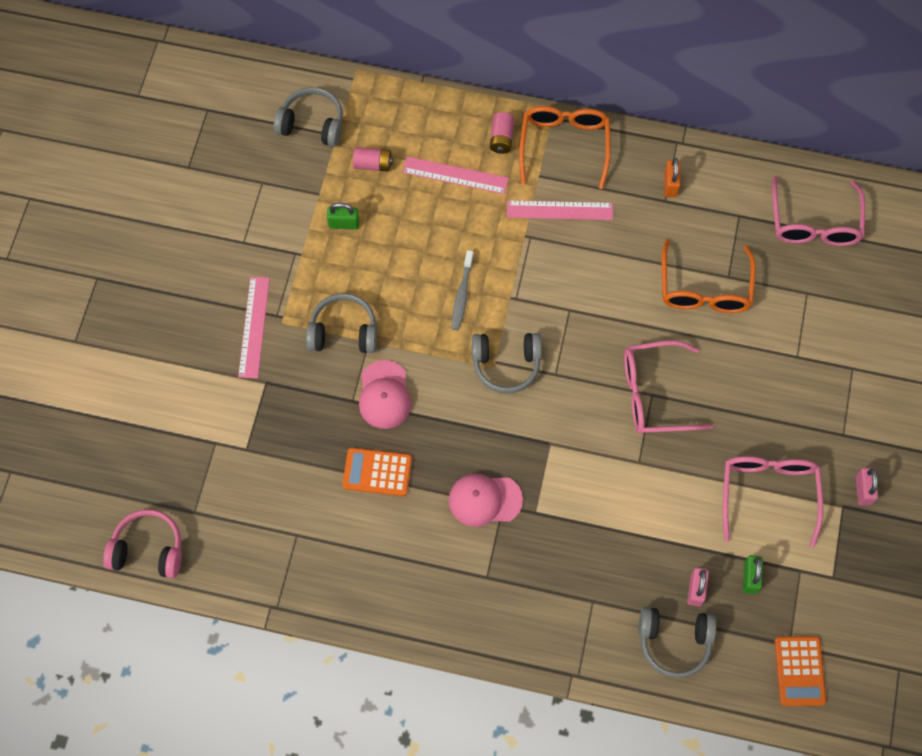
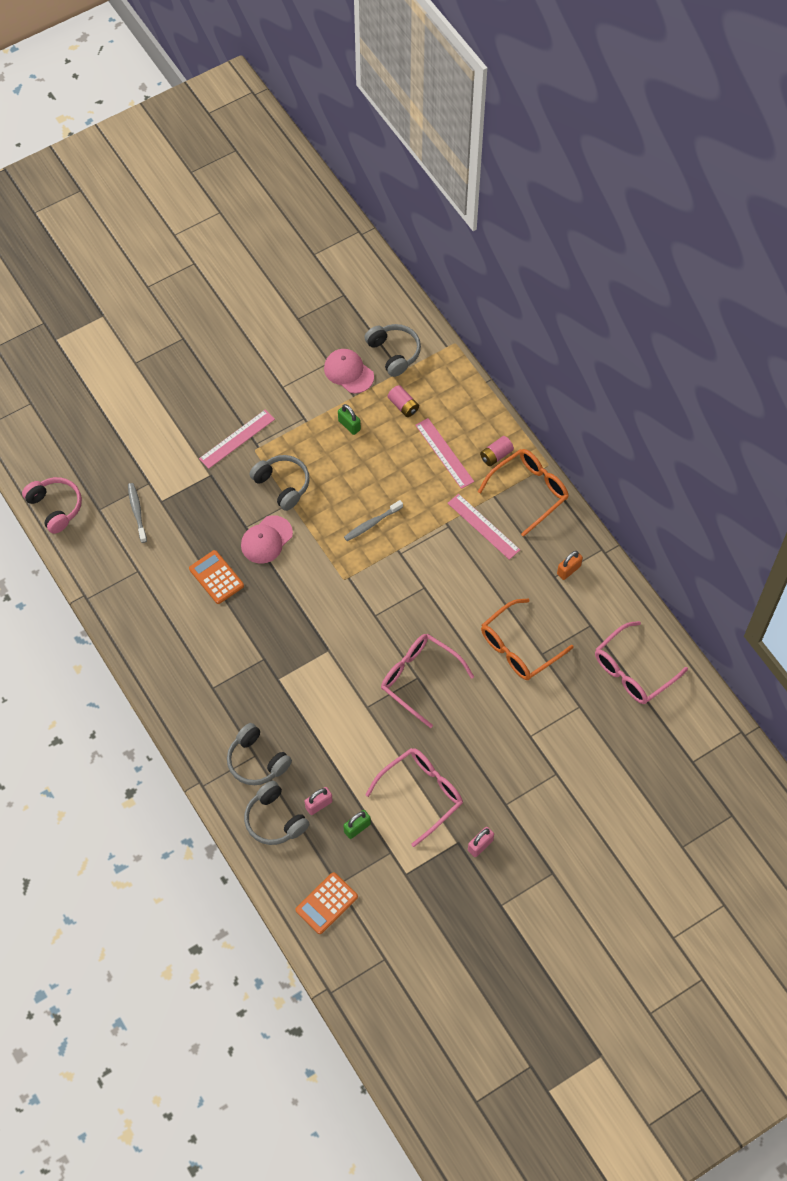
camera: 45 degrees right, 5 degrees down
pink cap [449,474,523,527] -> pink cap moved to [324,349,374,394]
grey headphones [472,333,542,394] -> grey headphones moved to [227,723,292,785]
none -> grey toothbrush [128,483,147,543]

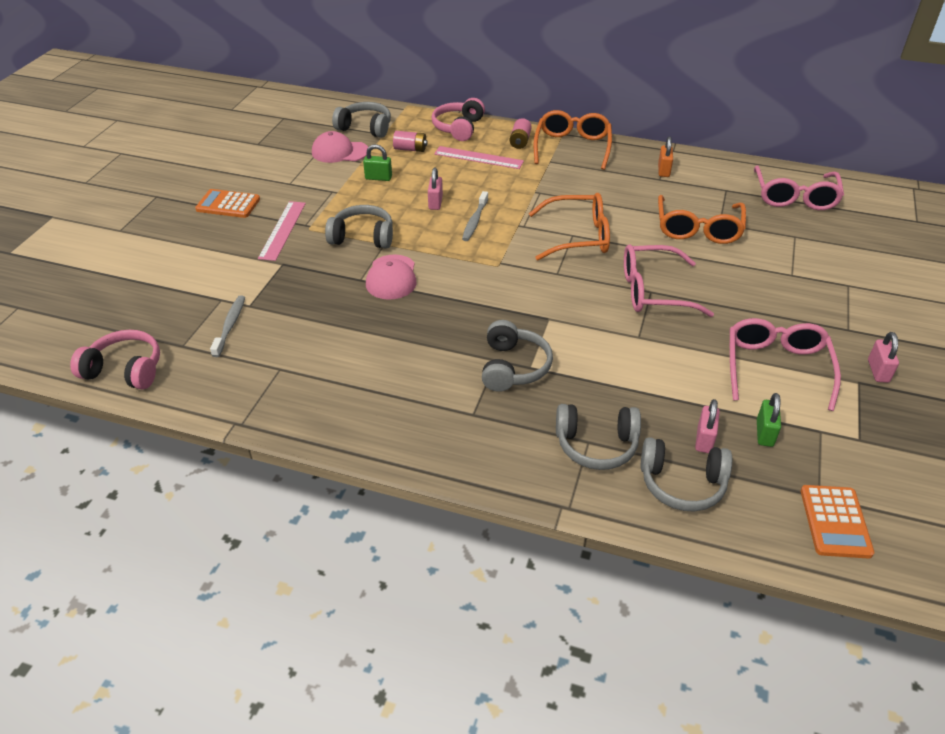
camera: 40 degrees left, 20 degrees down
grey toothbrush [128,483,147,543] -> grey toothbrush turned 60 degrees clockwise [210,295,245,357]
orange calculator [189,550,244,604] -> orange calculator moved to [195,189,260,218]
pink ruler [448,494,520,560] -> none
none -> pink padlock [428,168,443,210]
none -> pink headphones [431,98,485,141]
none -> grey headphones [482,320,553,392]
none -> orange glasses [529,193,610,260]

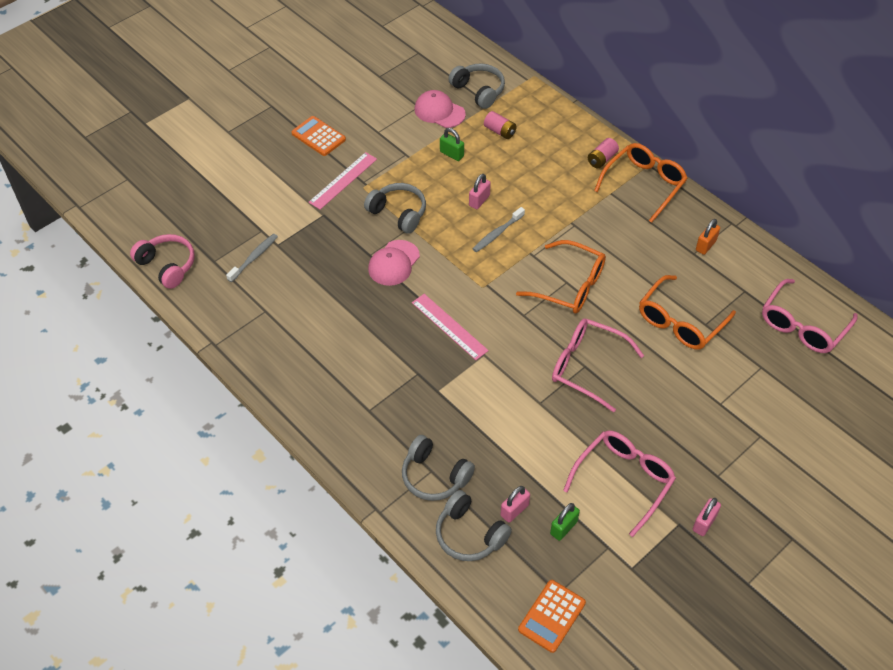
camera: 30 degrees right, 10 degrees up
pink headphones [431,98,485,141] -> none
pink ruler [434,146,524,169] -> pink ruler moved to [412,294,489,360]
grey headphones [482,320,553,392] -> none

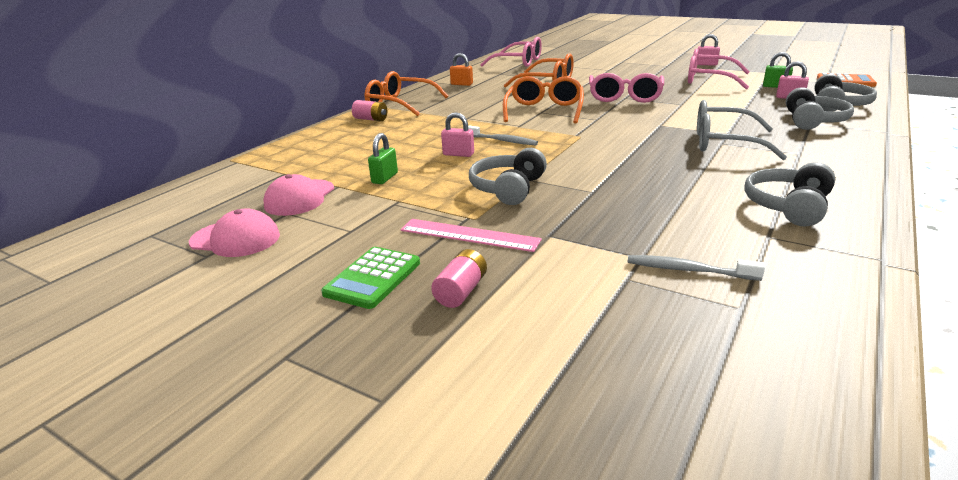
camera: 105 degrees left, 25 degrees down
pink headphones [130,234,195,289] -> none
orange calculator [291,116,346,156] -> green calculator [321,247,420,309]
pink cap [368,240,420,286] -> pink cap moved to [189,209,280,257]
pink ruler [412,294,489,360] -> none
grey headphones [448,63,505,109] -> grey headphones moved to [744,162,835,227]
pink battery [484,111,517,139] -> pink battery moved to [431,249,487,308]
none -> grey glasses [697,100,787,160]

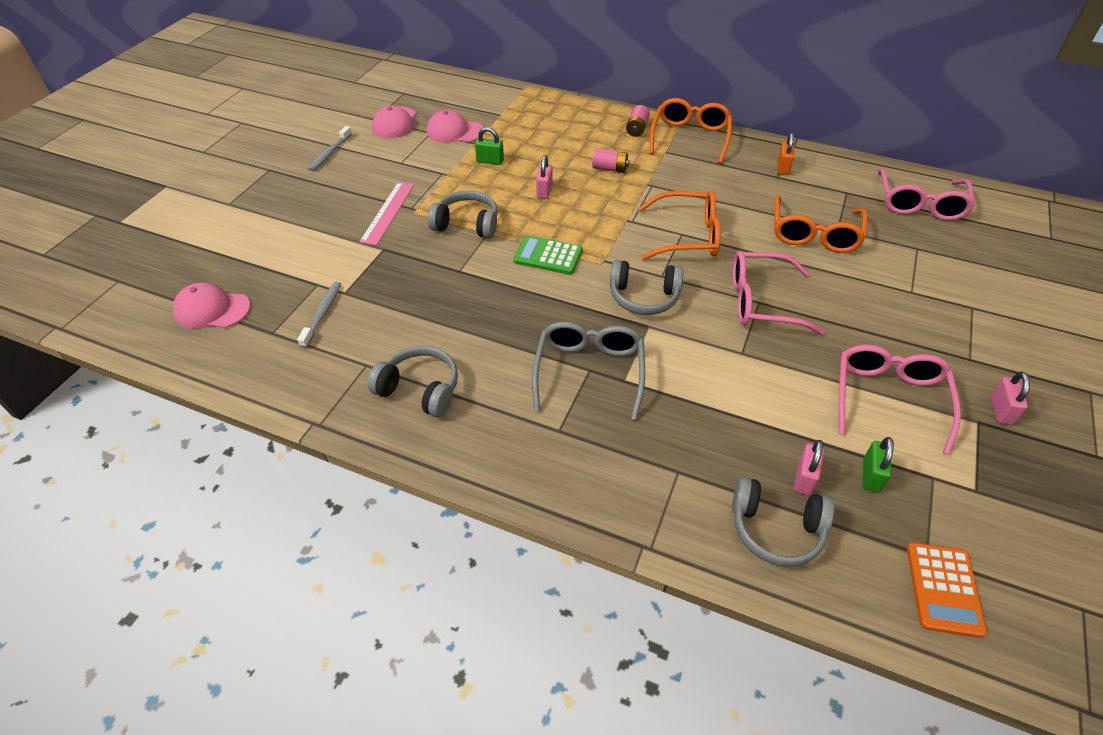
camera: 80 degrees right, 20 degrees up
green calculator [321,247,420,309] -> green calculator moved to [514,236,583,275]
pink battery [431,249,487,308] -> pink battery moved to [592,148,629,173]
grey toothbrush [468,125,538,145] -> grey toothbrush moved to [308,126,352,171]
grey headphones [786,87,854,130] -> grey headphones moved to [610,260,684,315]
none -> pink cap [173,282,250,329]

